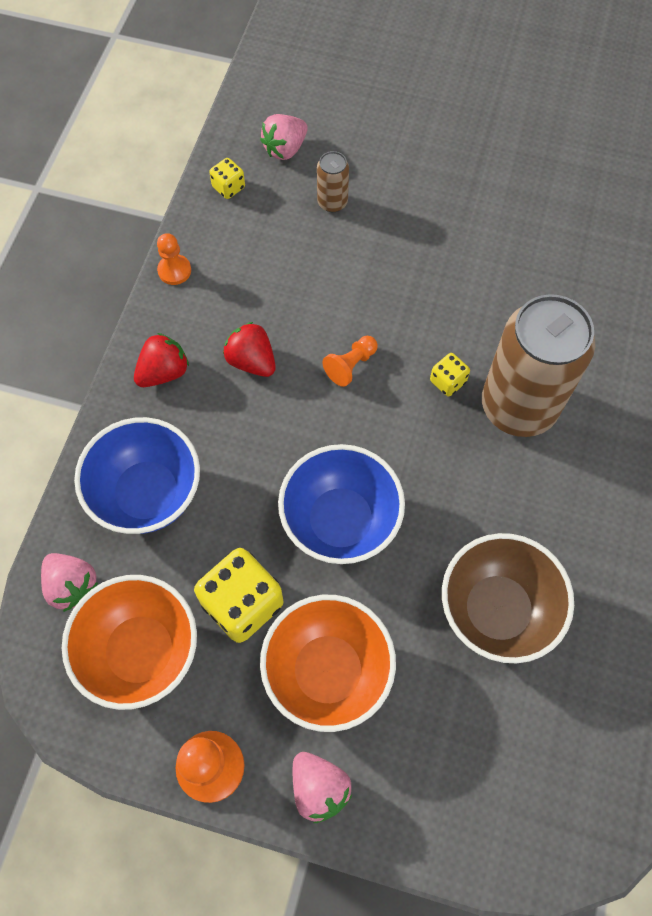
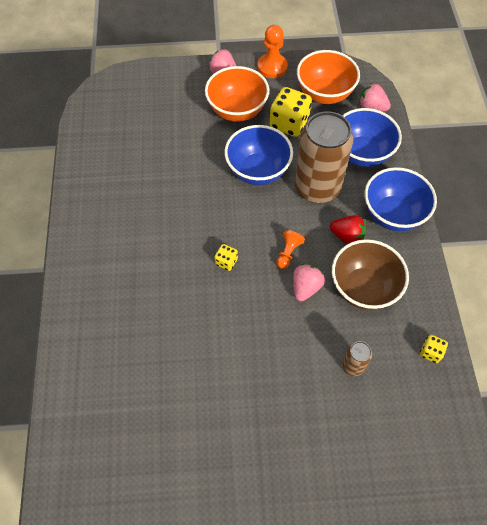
camera: 160 degrees right, 5 degrees down
red strawberry [134,333,189,387] -> blue bowl [365,167,437,231]
orange pawn [157,233,191,285] -> none
pink strawberry [260,114,308,160] -> pink strawberry moved to [293,264,325,302]
brown bowl [442,533,574,663] -> brown bowl moved to [332,239,409,310]
brown can [482,294,595,437] -> brown can moved to [295,111,354,203]

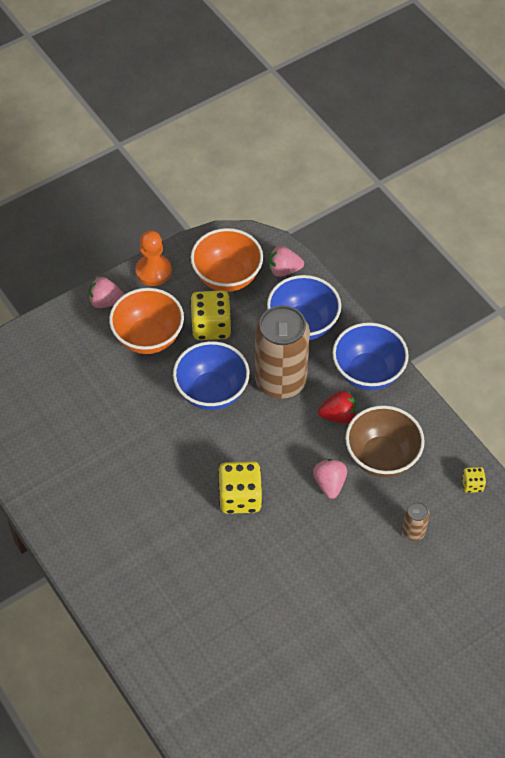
camera: 30 degrees left, 5 degrees down
yellow dice [214,244,238,271] -> yellow dice [218,461,262,514], size x2.01
orange pawn [276,230,305,269] -> none

